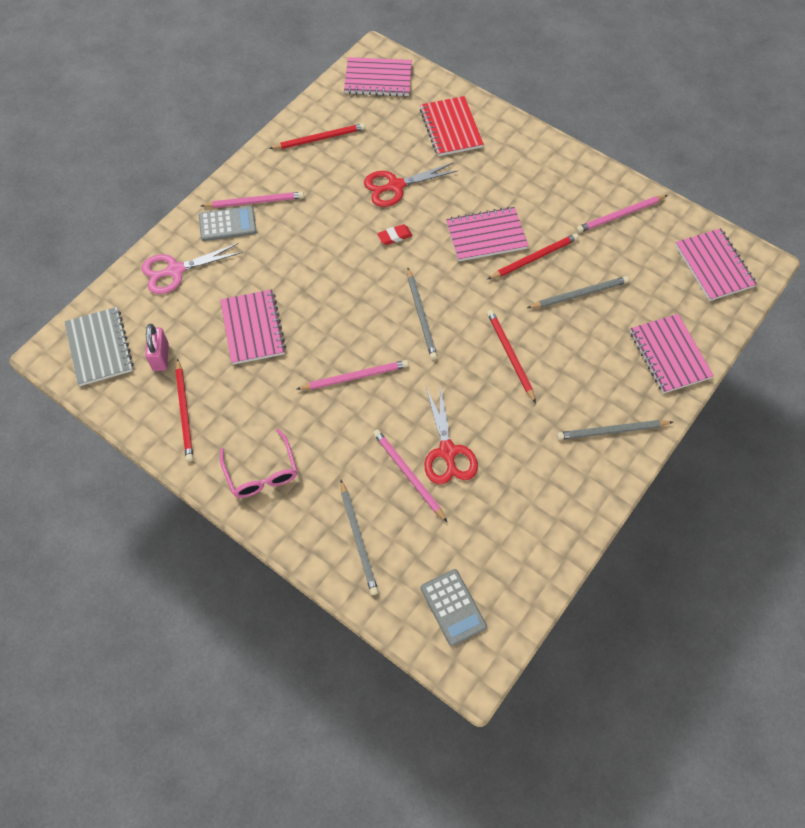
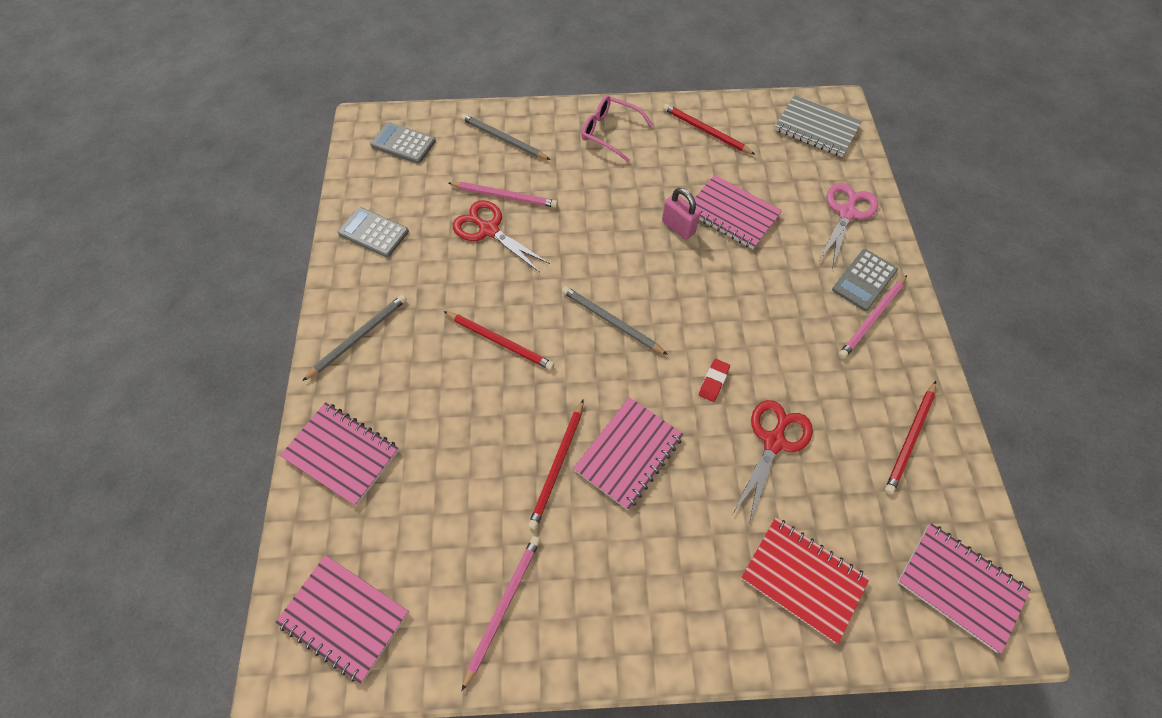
camera: 140 degrees right, 0 degrees up
pink padlock [145,324,169,371] -> pink padlock moved to [662,188,700,239]
pink pencil [297,360,409,390] -> none
pink notebook [344,57,412,97] -> pink notebook turned 75 degrees clockwise [897,523,1030,654]
grey pencil [527,276,629,308] -> none
none -> grey calculator [338,207,409,257]

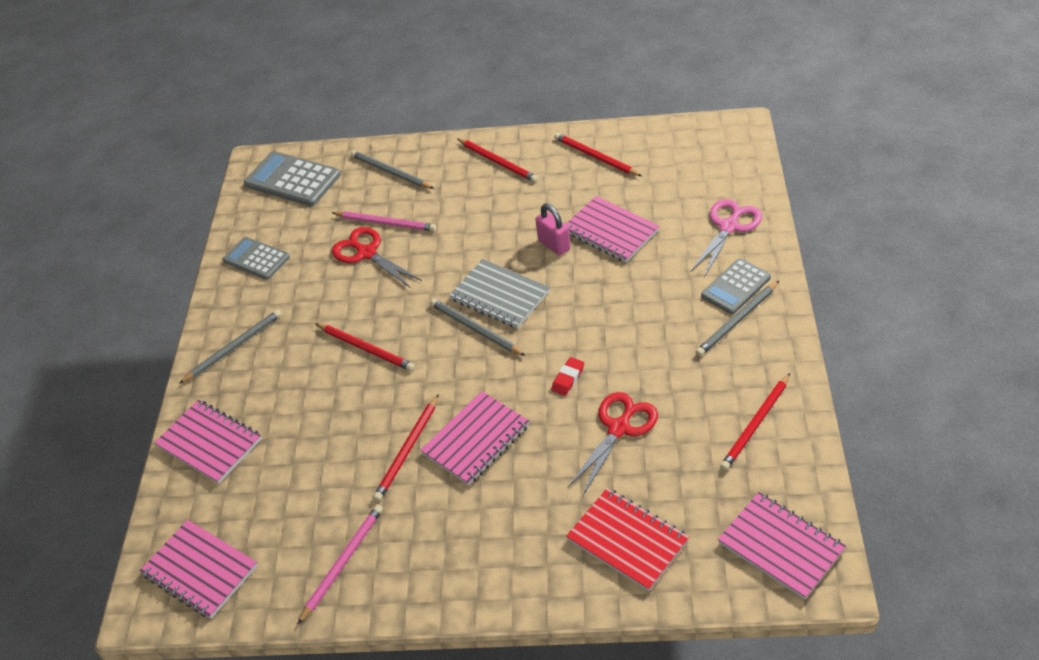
camera: 10 degrees right, 15 degrees down
grey calculator [370,122,436,164] -> grey calculator [244,151,341,206], size x1.52
pink glasses [581,95,654,162] -> red pencil [457,138,538,182]
grey notebook [774,95,862,157] -> grey notebook moved to [449,259,550,328]
pink pencil [839,275,907,359] -> grey pencil [696,281,779,356]

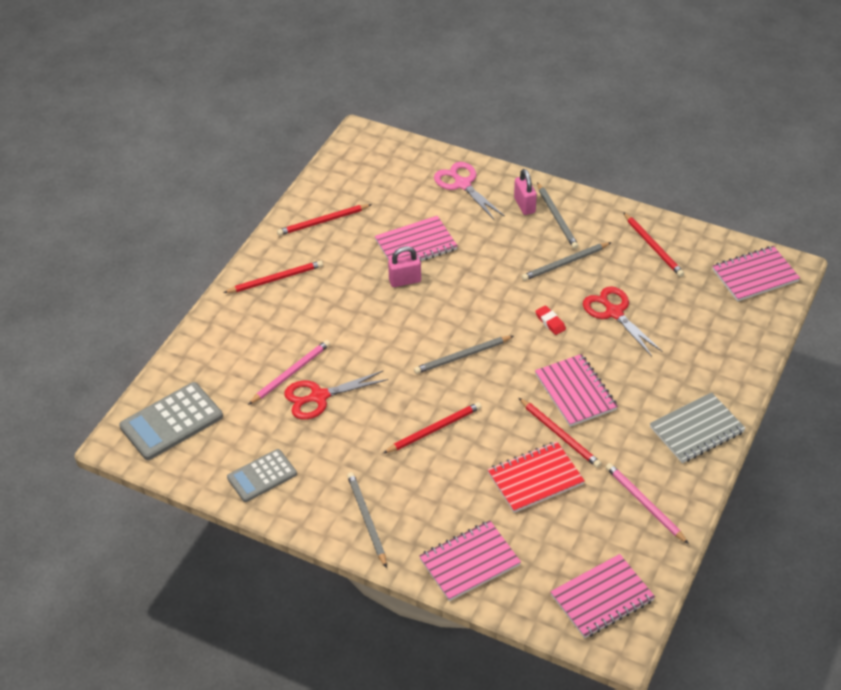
camera: 70 degrees left, 0 degrees up
grey pencil [351,150,434,189] -> grey pencil moved to [522,242,612,281]
grey notebook [449,259,550,328] -> grey notebook moved to [650,392,746,463]
red notebook [566,488,689,591] -> red notebook moved to [487,441,585,513]
grey calculator [701,258,771,314] -> pink padlock [514,169,537,215]

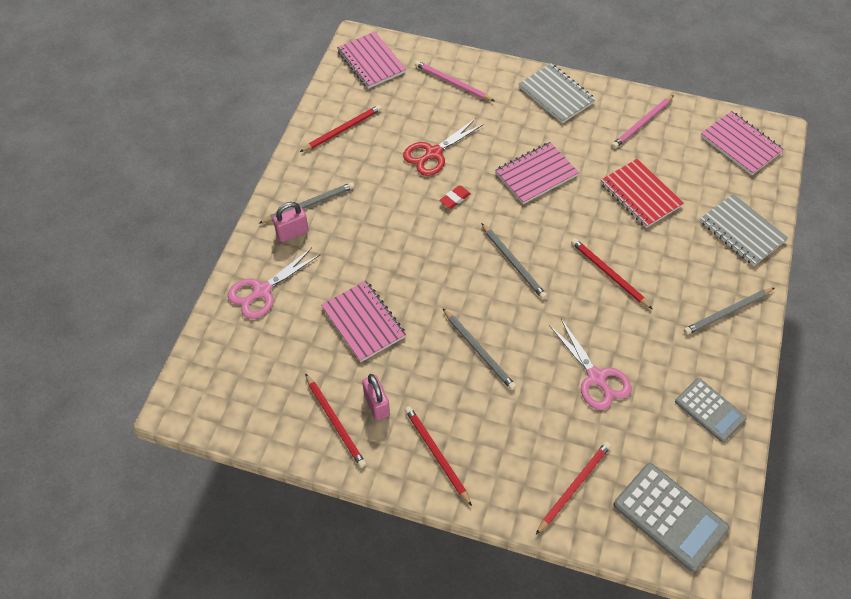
camera: 100 degrees left, 10 degrees up
pink pencil [248,340,330,405] -> pink pencil moved to [415,61,494,101]
red scissors [284,370,388,420] -> pink scissors [549,319,632,410]
pink padlock [388,246,421,287] -> pink padlock moved to [362,374,390,421]
pink notebook [419,520,521,601] -> grey notebook [700,194,788,266]
red pencil [519,398,601,468] -> red pencil moved to [536,442,611,534]
grey pencil [522,242,612,281] -> grey pencil moved to [443,309,516,390]

